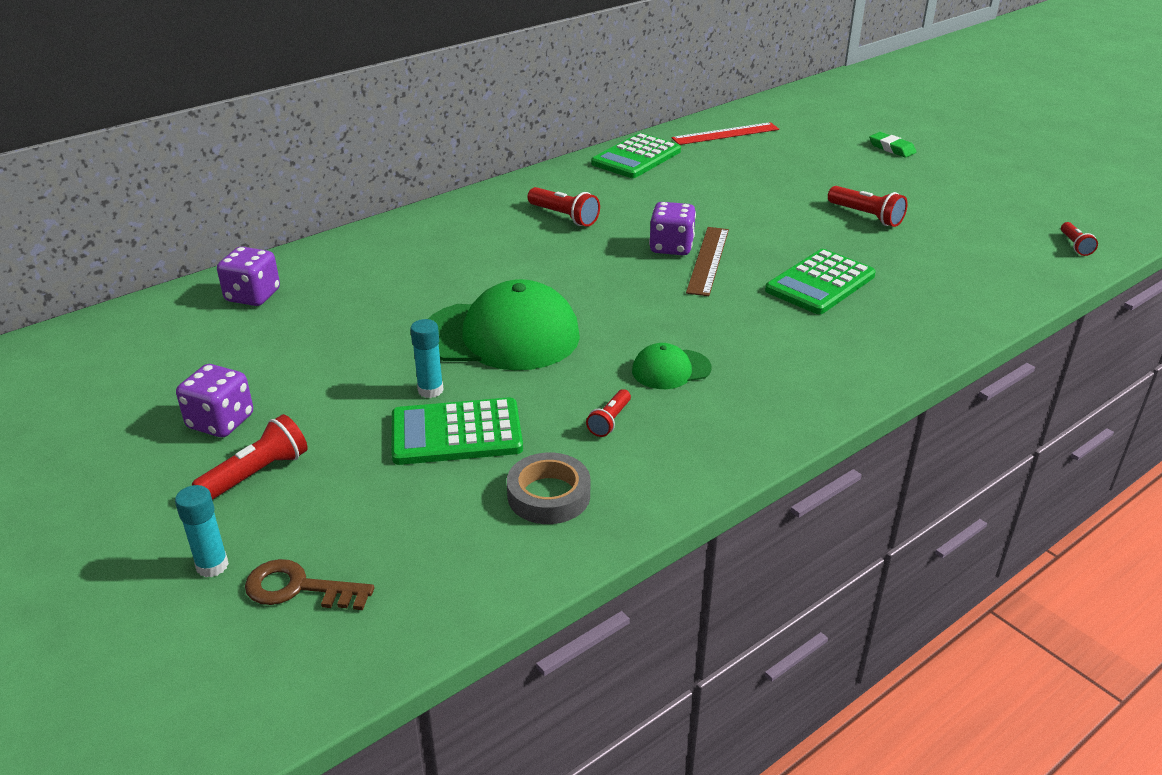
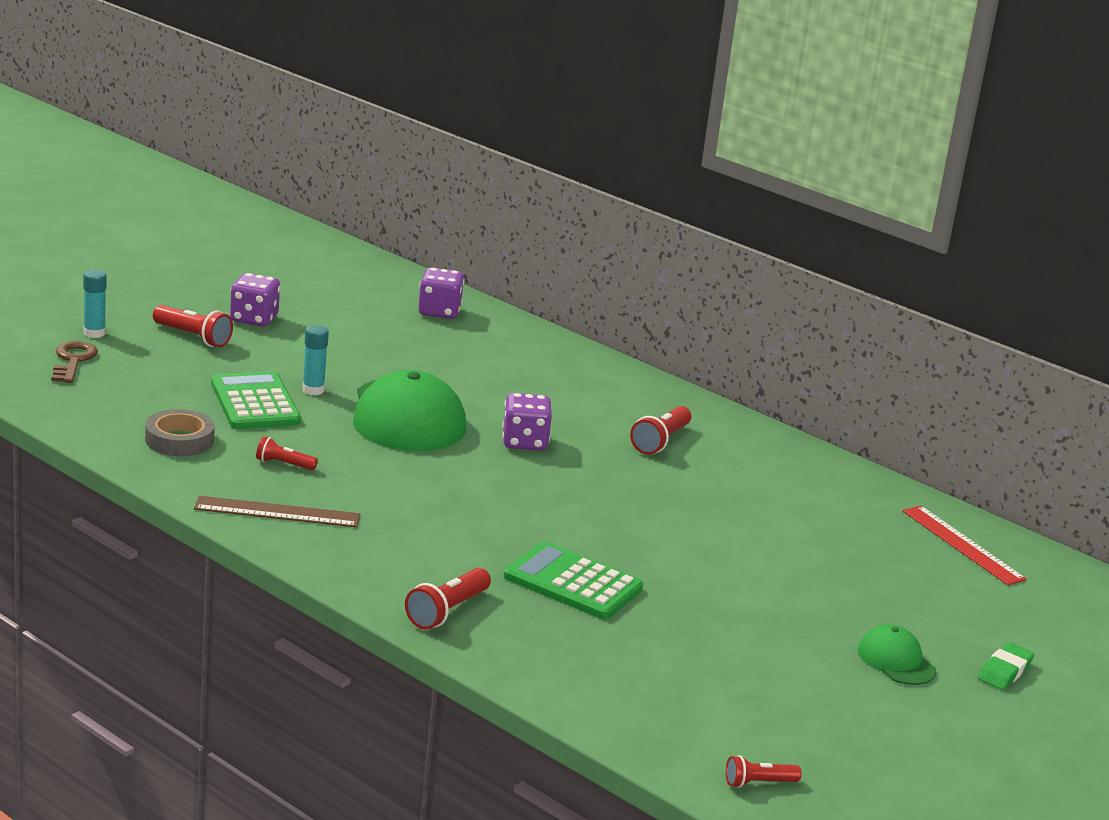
camera: 75 degrees right, 10 degrees down
green calculator [591,133,681,178] -> none
green cap [632,343,711,389] -> green cap moved to [858,625,936,685]
purple dice [649,202,696,255] -> purple dice moved to [502,393,552,451]
brown ruler [686,227,729,296] -> brown ruler moved to [194,496,360,528]
red flashlight [828,186,908,227] -> red flashlight moved to [405,568,491,630]

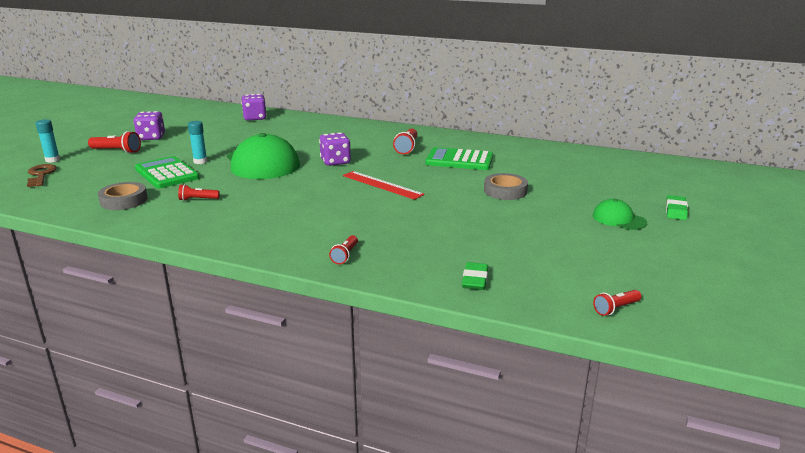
camera: 15 degrees left, 0 degrees up
brown ruler [194,496,360,528] -> none
red flashlight [405,568,491,630] -> red flashlight [329,235,358,264], size x0.63
green calculator [504,542,643,619] -> green calculator moved to [425,147,493,170]
red ruler [903,506,1027,585] -> red ruler moved to [343,171,425,200]
none -> green eraser [462,262,488,290]
none -> grey tape [484,173,528,200]

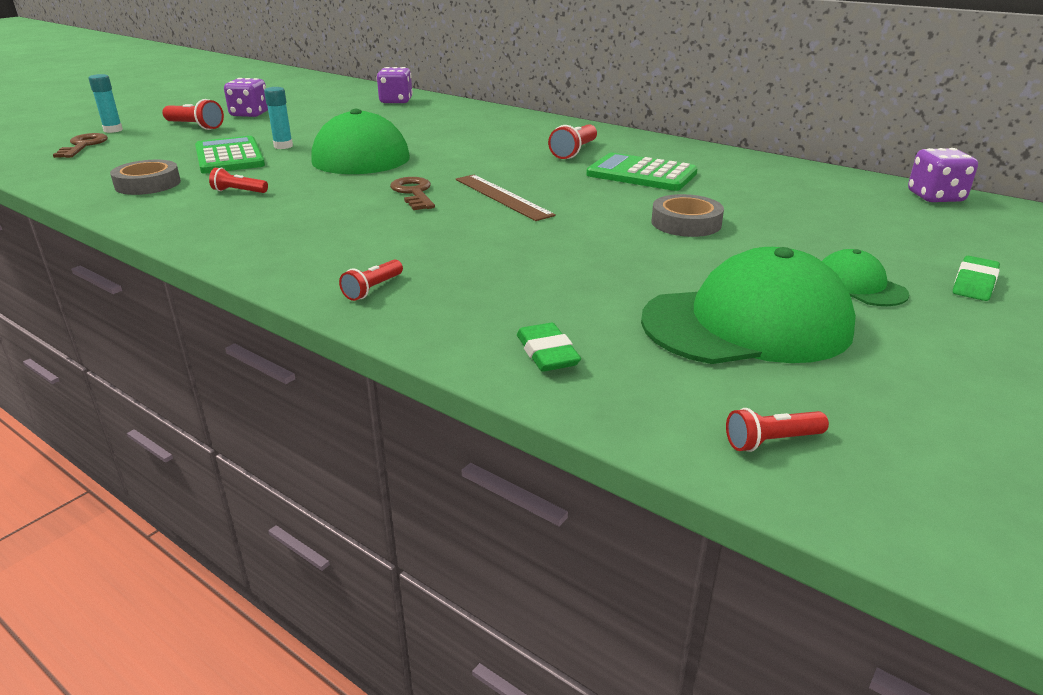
camera: 15 degrees right, 5 degrees up
purple dice [319,132,351,166] -> purple dice moved to [908,148,978,202]
red ruler [343,171,425,200] -> brown ruler [456,175,556,221]
green eraser [462,262,488,290] -> green eraser turned 45 degrees counterclockwise [517,323,581,372]
none -> brown key [390,177,435,210]
none -> green cap [641,247,856,364]

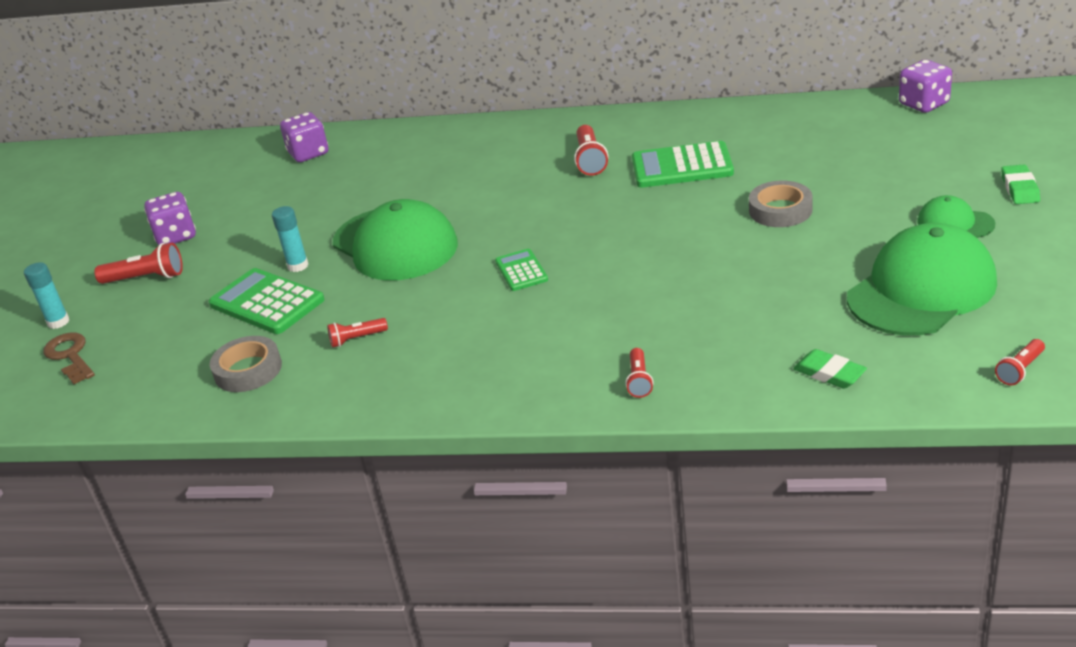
camera: 25 degrees left, 5 degrees up
brown key [390,177,435,210] -> green calculator [495,249,548,291]
brown ruler [456,175,556,221] -> none

